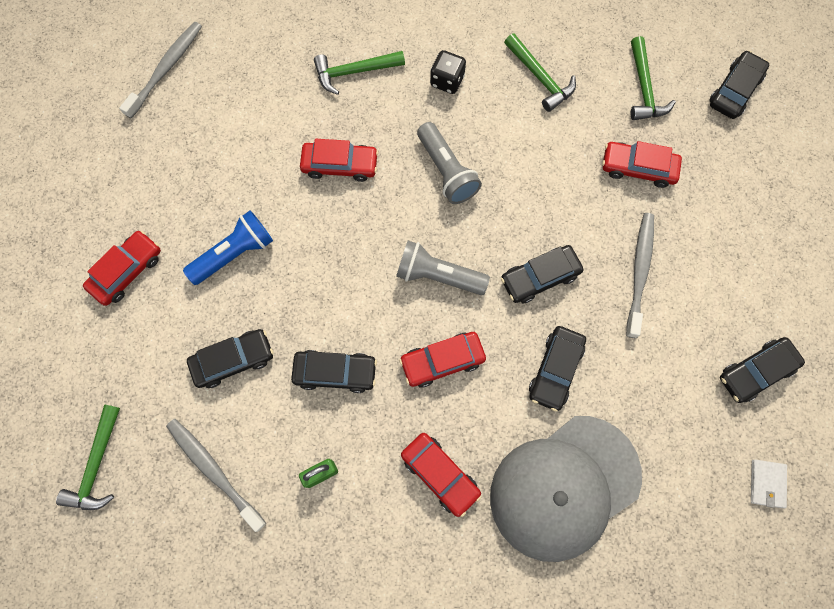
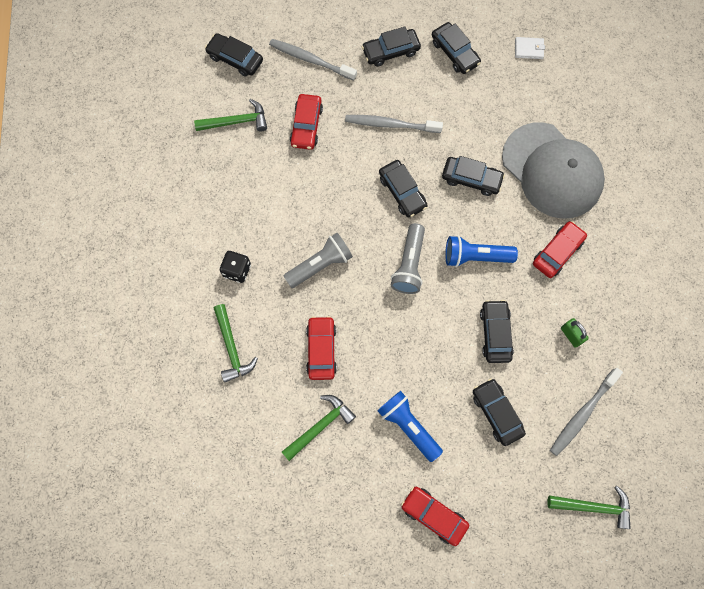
camera: 95 degrees left, 0 degrees up
grey toothbrush [119,22,202,118] -> grey toothbrush moved to [269,39,357,81]
red car [399,332,486,388] -> blue flashlight [445,236,518,267]
green hammer [504,33,576,112] -> green hammer moved to [282,395,356,461]
none -> black car [362,27,421,67]

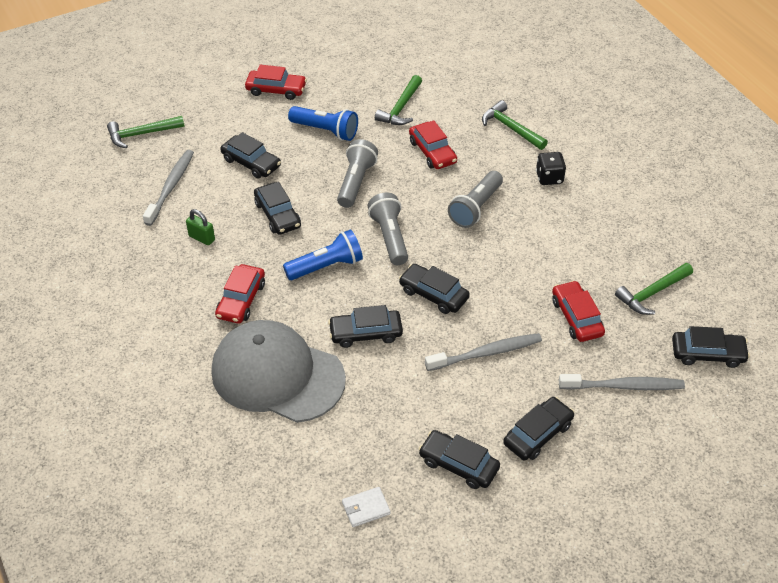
camera: 155 degrees right, 25 degrees down
none -> grey flashlight [337,139,378,208]

